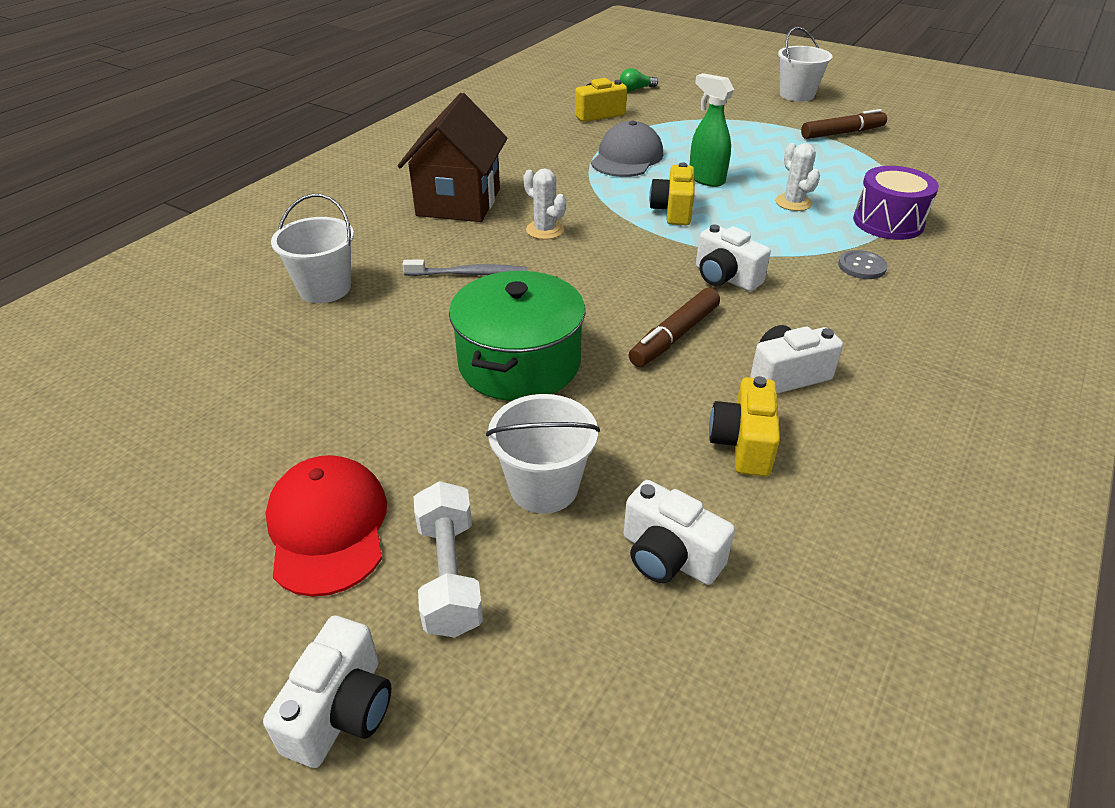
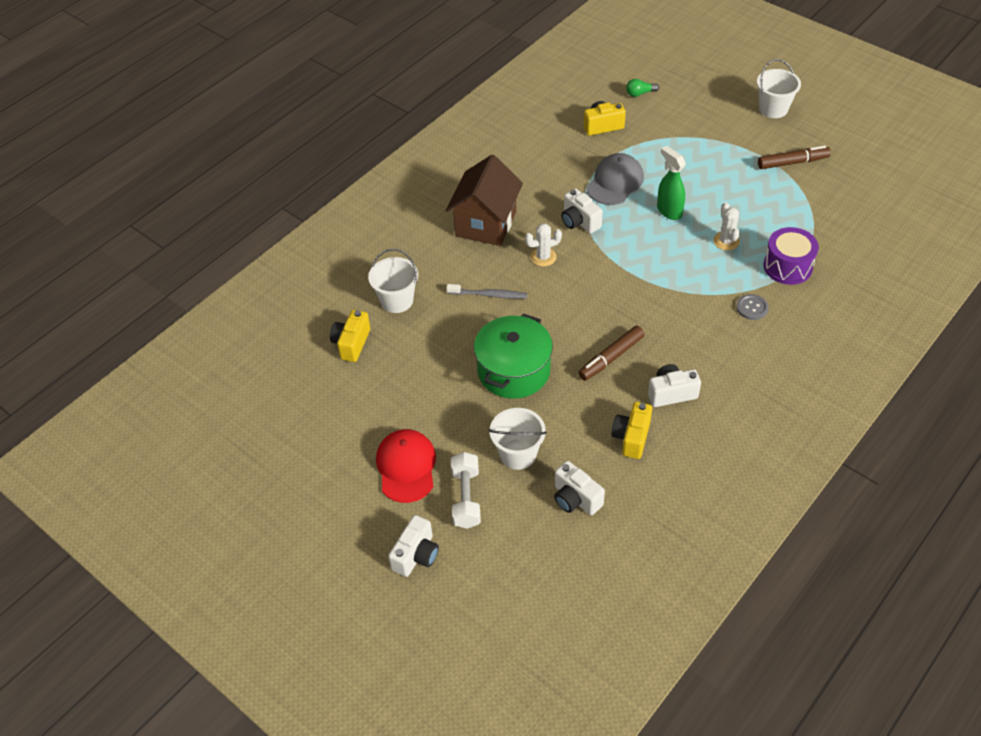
camera: 10 degrees right, 10 degrees up
white cactus [523,168,566,240] -> white cactus turned 75 degrees counterclockwise [525,223,562,266]
yellow camera [649,163,694,225] -> yellow camera moved to [330,310,370,362]
white camera [696,225,771,292] -> white camera moved to [561,188,603,233]

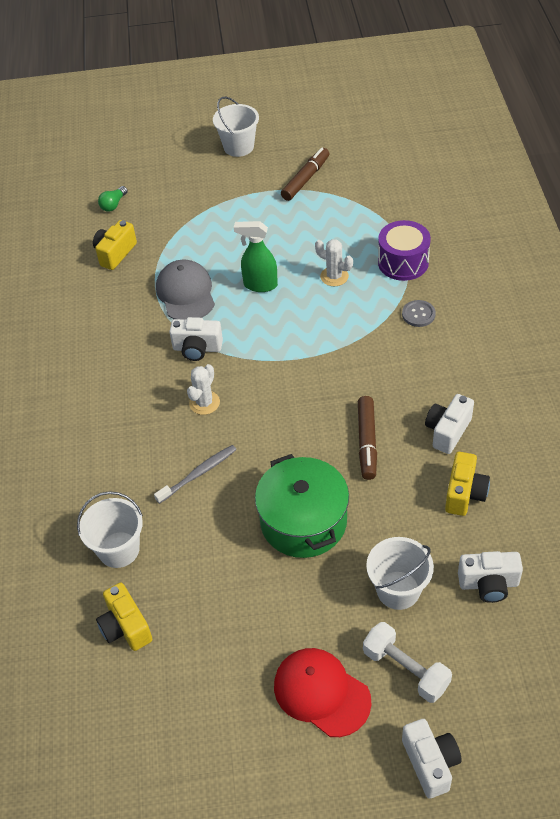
camera: 45 degrees left, 0 degrees up
brown house [446,155,523,246] -> none
yellow camera [611,402,652,459] -> yellow camera turned 135 degrees counterclockwise [445,452,490,516]

